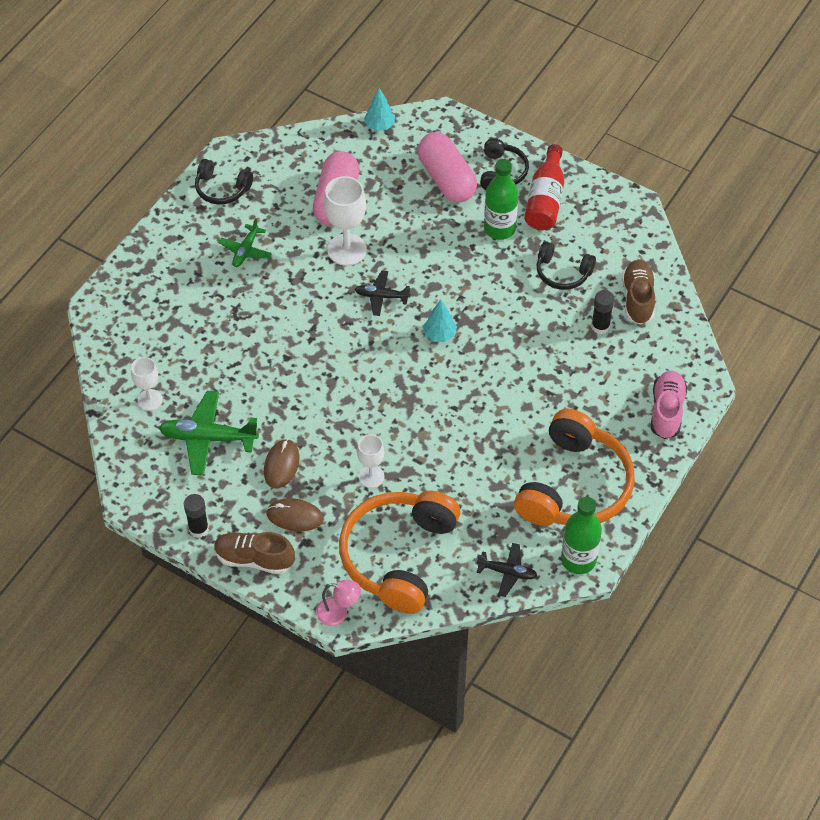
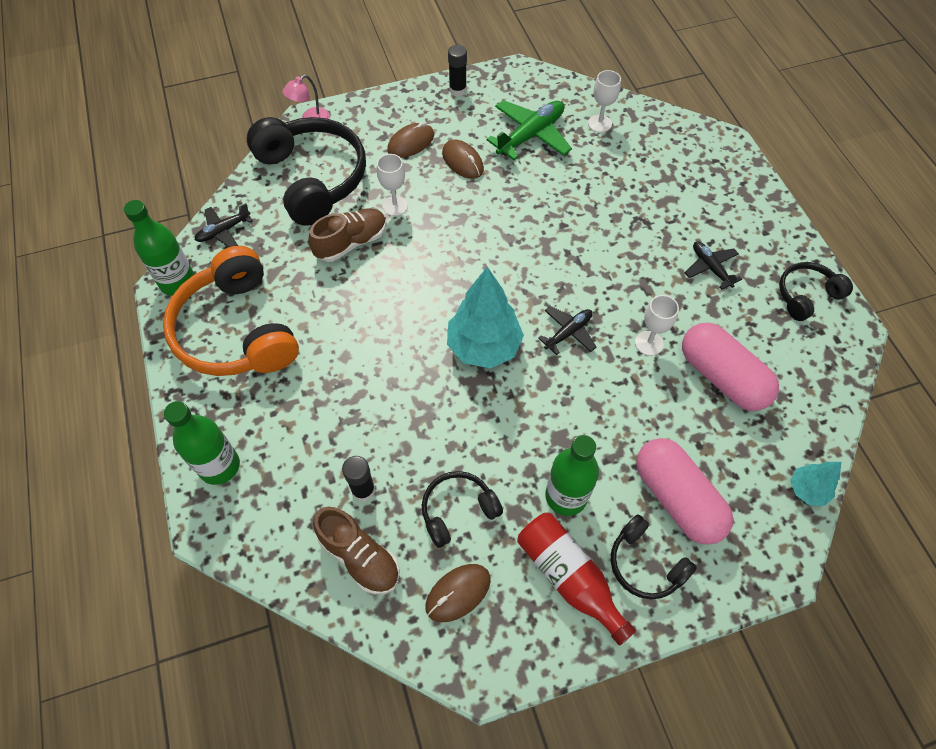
camera: 130 degrees right, 5 degrees up
brown shoe [214,532,295,574] -> brown shoe moved to [308,208,387,262]
green plane [219,218,272,267] -> black plane [685,241,742,290]
white goblet [324,176,367,266] -> white goblet [635,295,679,356], size x0.61
orange headphones [339,491,460,614] -> black headphones [247,117,366,226]
pink capsule [418,132,477,202] -> pink capsule turned 45 degrees clockwise [636,438,733,545]
turquoise tree [423,299,457,342] -> turquoise tree [447,267,524,368], size x1.93
pink shoe [651,371,687,439] -> green bottle [164,401,240,485]
none -> brown mouse [425,564,491,622]

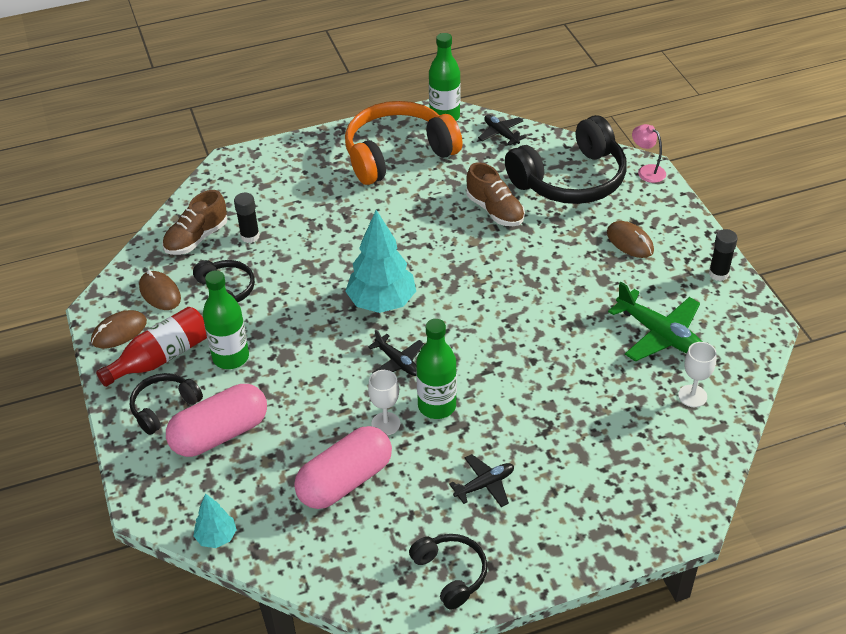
camera: 90 degrees right, 15 degrees down
green bottle [164,401,240,485] -> green bottle moved to [416,319,457,419]
white goblet [377,154,408,216] -> none
brown mouse [442,140,484,179] -> brown mouse moved to [91,310,147,348]

